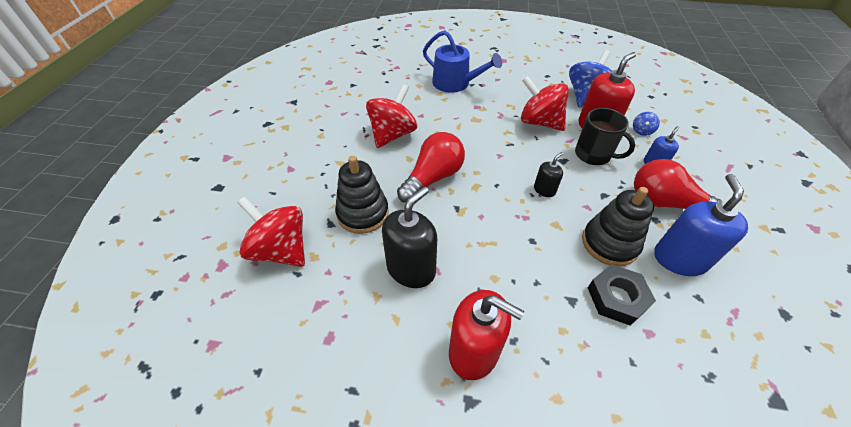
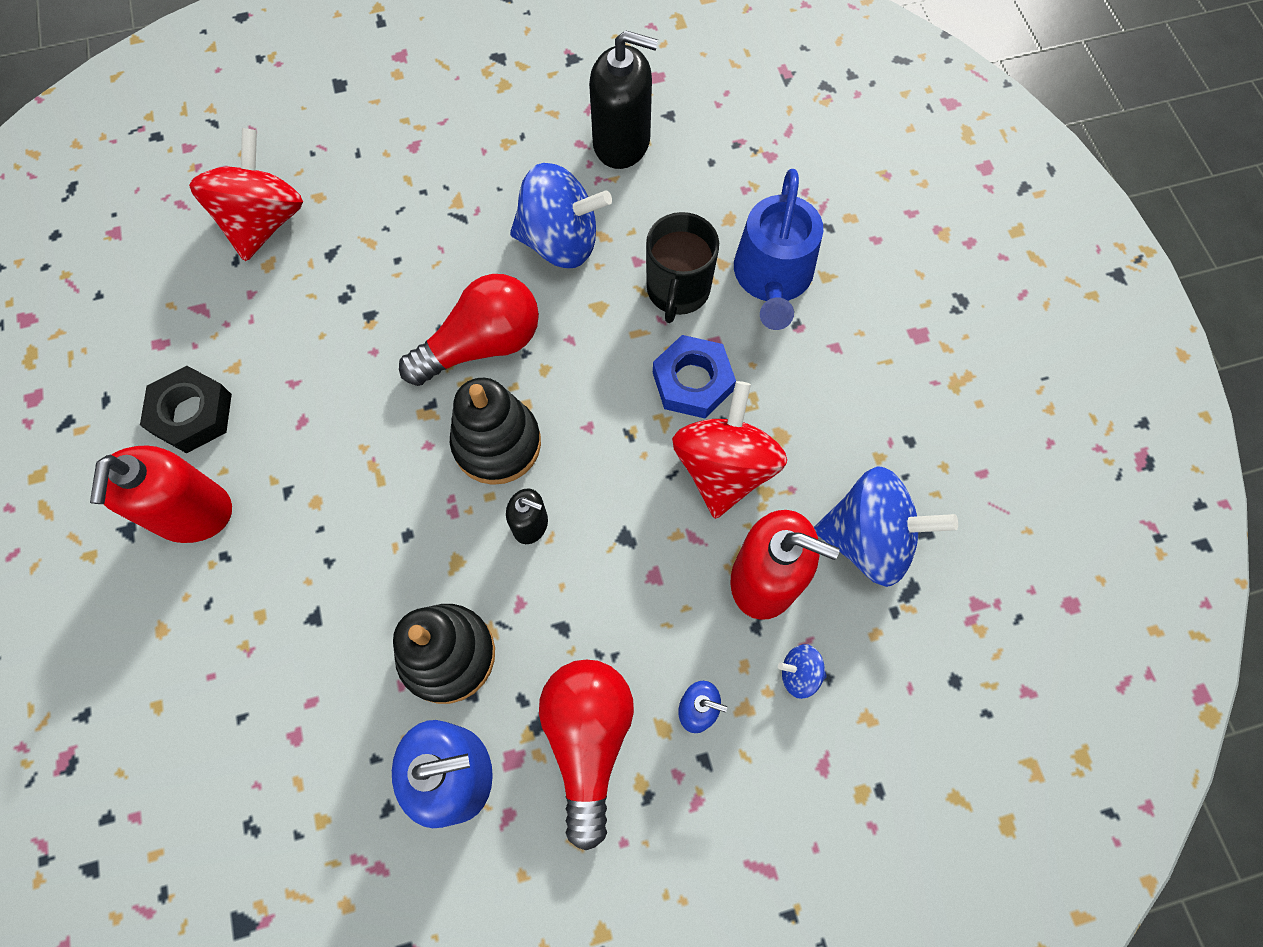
camera: 65 degrees right, 20 degrees up
black stacking toy [335,156,389,234] -> black stacking toy moved to [450,378,541,485]
red spinning top [366,84,417,148] -> blue spinning top [510,163,612,268]
black soap dispenser [382,187,437,288] -> black soap dispenser moved to [589,30,658,169]
red light bulb [397,132,465,203] -> red light bulb turned 45 degrees counterclockwise [399,274,539,386]
black mug [575,108,635,165] -> black mug moved to [646,212,719,323]
black nut [588,264,656,326] -> black nut moved to [140,366,232,453]
none -> blue nut [653,335,736,418]

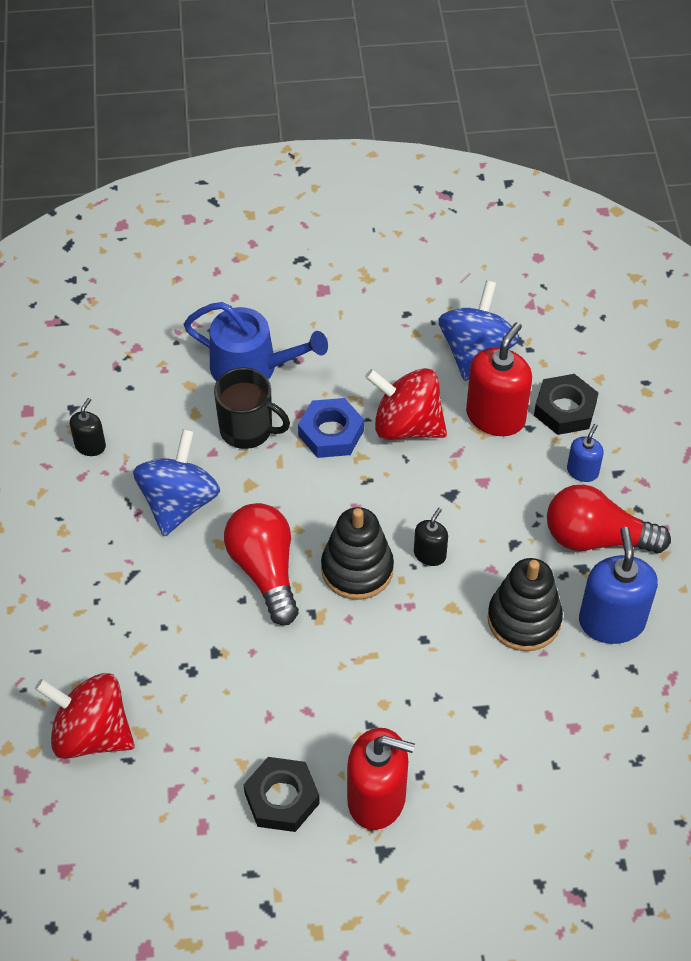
camera: 80 degrees left, 15 degrees down
black soap dispenser [589,30,658,169] -> black soap dispenser [70,398,106,456], size x0.52
blue spinning top [778,644,827,699] -> black nut [534,374,598,435]

